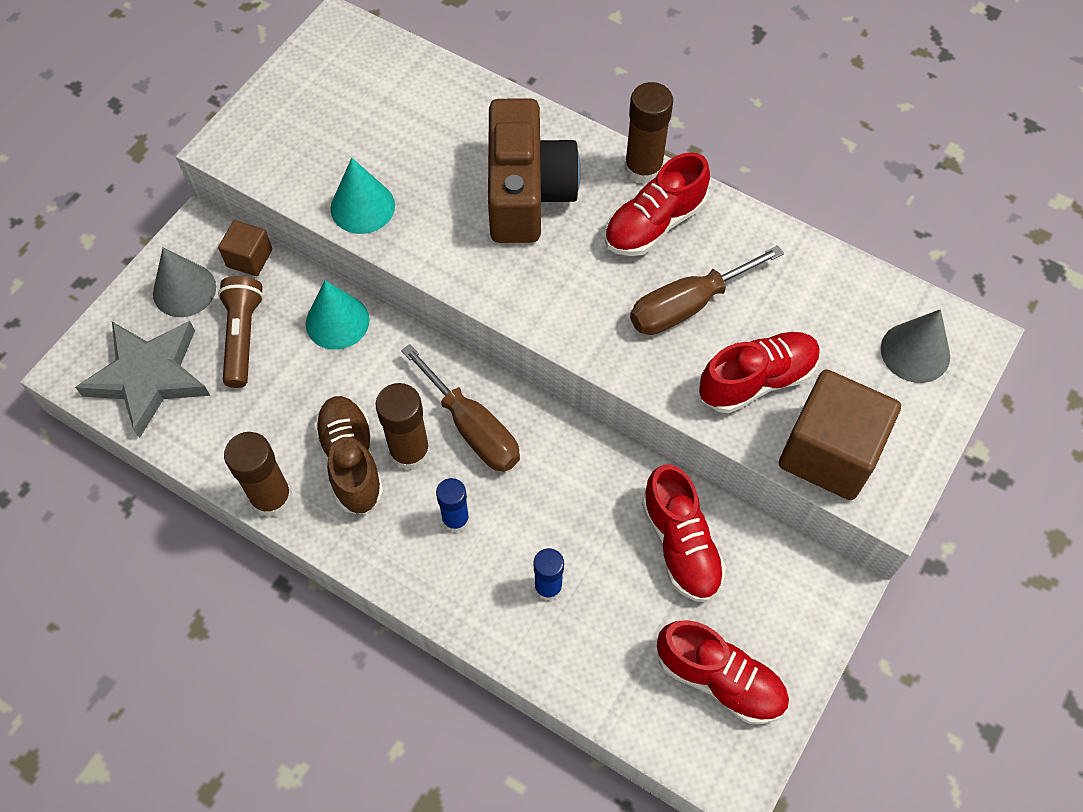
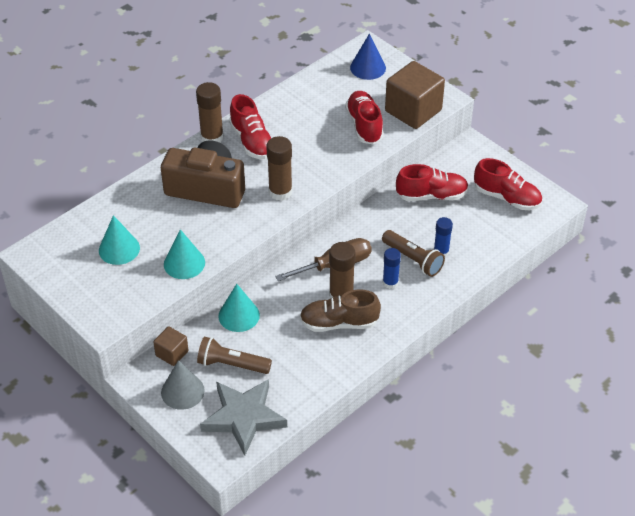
camera: 75 degrees left, 15 degrees down
brown glue stick [224,432,293,518] -> brown glue stick moved to [266,136,293,201]
brown screwdriver [630,245,784,335] -> none
red shoe [657,620,789,724] -> red shoe turned 75 degrees clockwise [474,158,542,210]
grey cone [881,309,950,383] -> blue cone [350,34,386,80]
none -> turquoise cone [99,215,140,265]
none -> brown flashlight [382,230,445,277]

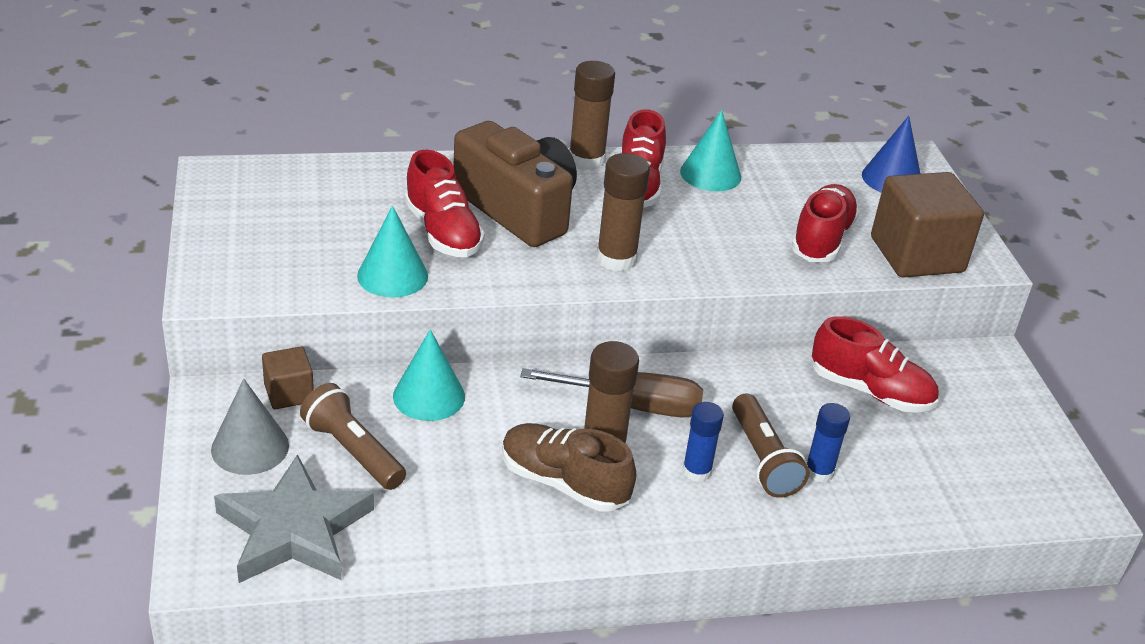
camera: 30 degrees right, 10 degrees down
turquoise cone [99,215,140,265] -> turquoise cone moved to [680,110,741,191]
red shoe [474,158,542,210] -> red shoe moved to [404,150,485,257]

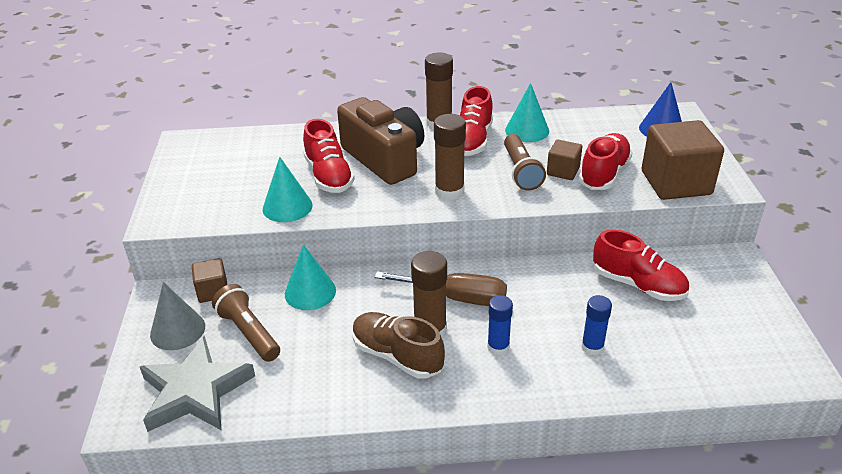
camera: 10 degrees right, 0 degrees up
brown flashlight [732,394,809,498] -> brown flashlight moved to [504,134,546,191]
none -> brown cube [547,140,582,180]

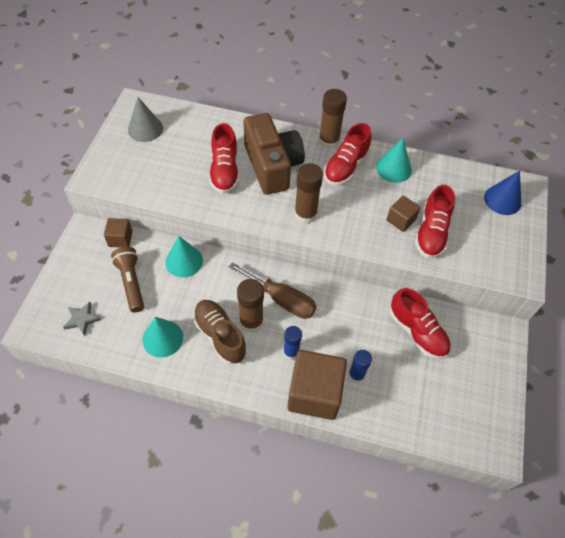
camera: 15 degrees right, 20 degrees up
grey star [140,336,255,432] -> grey star [63,302,101,336], size x0.46
grey cone [150,282,205,350] -> grey cone moved to [128,97,163,142]
turquoise cone [263,157,313,222] -> turquoise cone moved to [142,317,183,357]
brown flashlight [504,134,546,191] -> none
red shoe [579,133,633,190] -> red shoe turned 150 degrees clockwise [415,185,455,258]
brown cube [642,120,724,200] -> brown cube moved to [287,350,347,420]

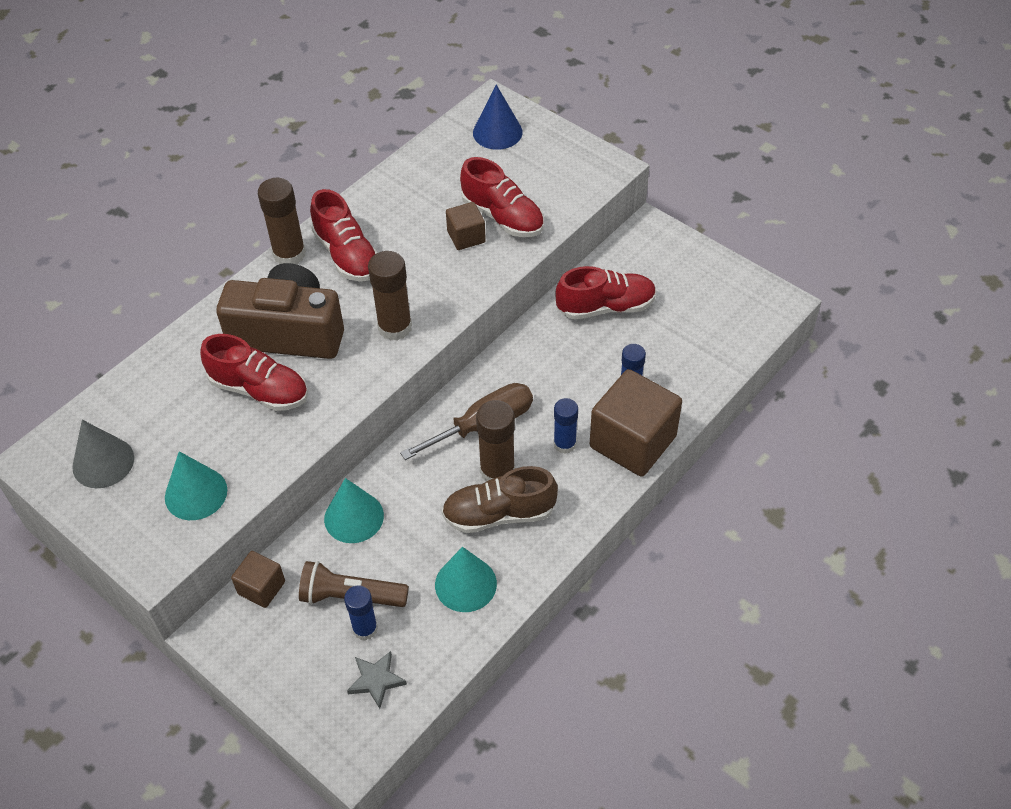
camera: 60 degrees left, 5 degrees down
turquoise cone [376,138,412,183] -> turquoise cone moved to [165,451,227,520]
none -> blue glue stick [344,585,378,641]

